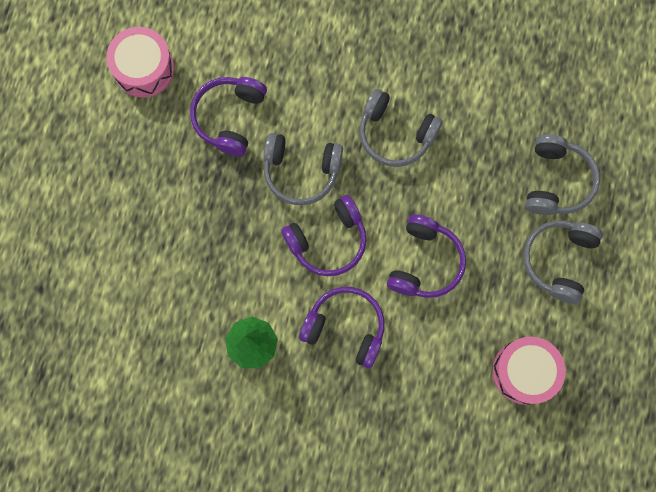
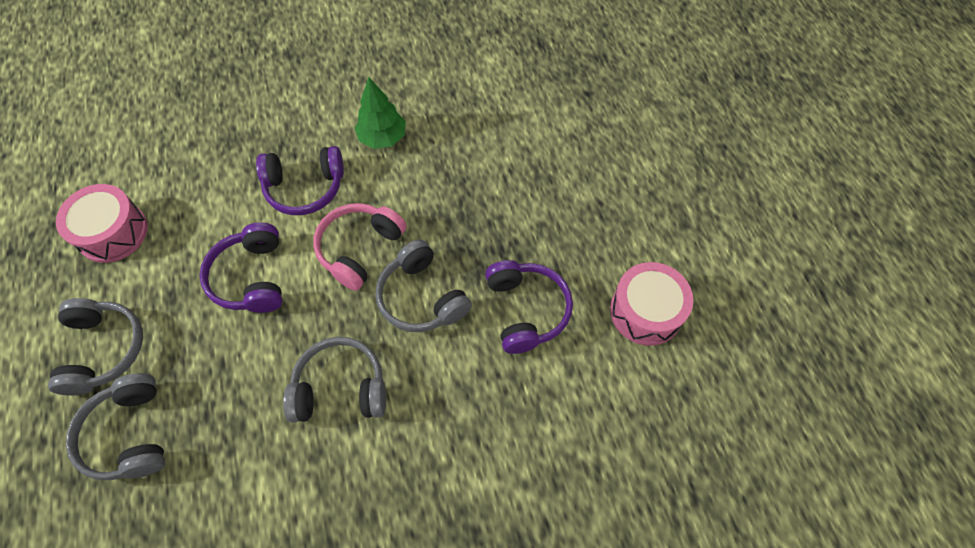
camera: 150 degrees right, 15 degrees down
grey headphones [264,133,343,205] -> grey headphones turned 105 degrees counterclockwise [375,239,472,332]
purple headphones [281,195,367,276] -> pink headphones [313,203,407,291]

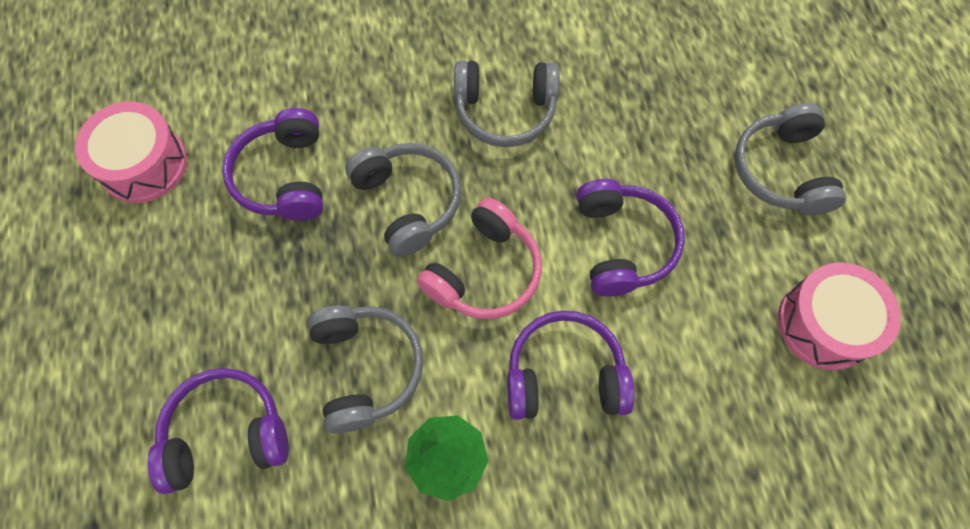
camera: 175 degrees left, 5 degrees up
grey headphones [66,373,165,480] -> grey headphones moved to [307,305,424,433]
none -> purple headphones [148,368,289,494]

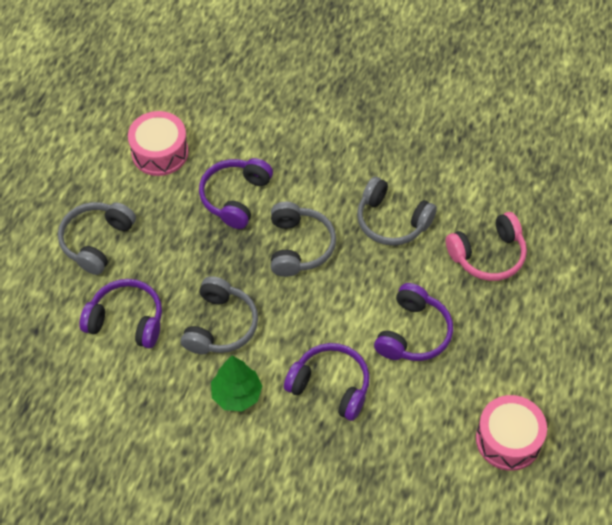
camera: 30 degrees right, 10 degrees down
pink headphones [417,198,542,319] -> pink headphones moved to [446,212,527,281]
grey headphones [735,103,846,215] -> grey headphones moved to [58,202,136,275]

